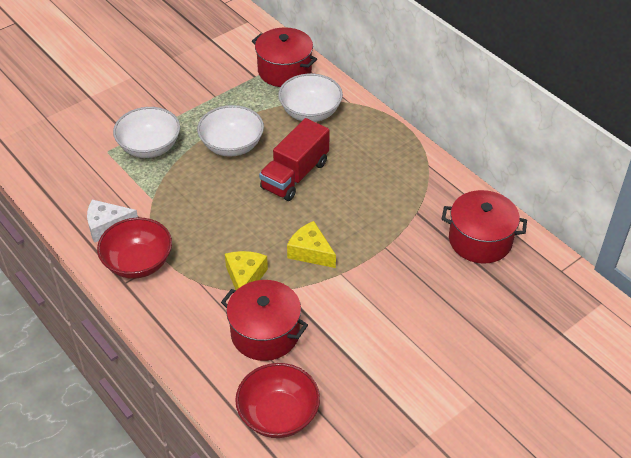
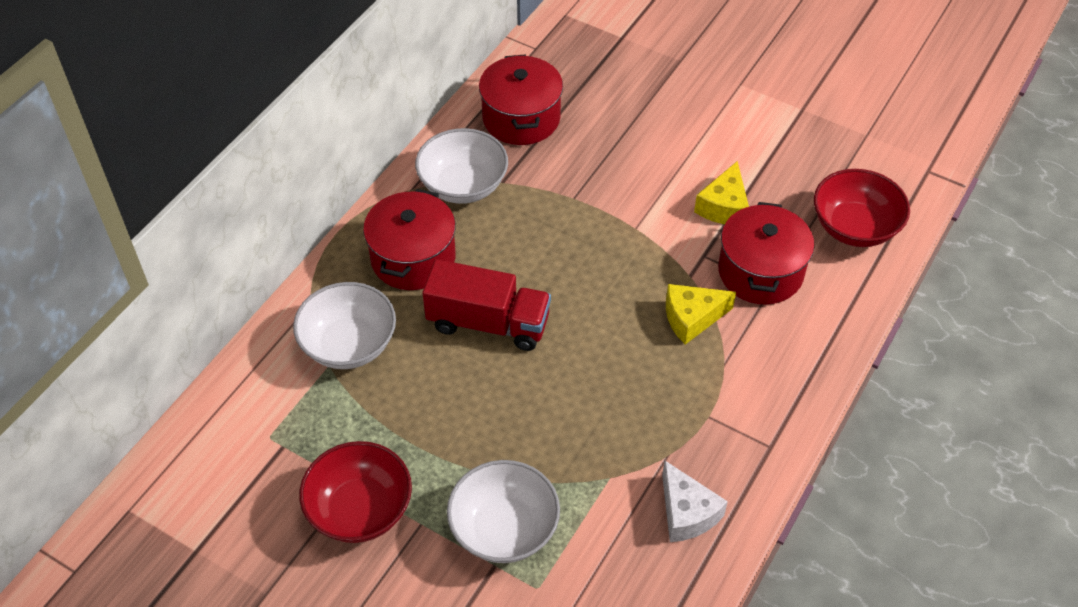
camera: 110 degrees left, 5 degrees up
red bowl [97,218,172,279] -> red bowl moved to [299,441,412,543]
white bowl [197,105,264,157] -> white bowl moved to [415,128,508,204]
red pot [252,27,317,87] -> red pot moved to [363,189,456,290]
yellow cheese [287,221,336,268] -> yellow cheese moved to [694,161,749,225]

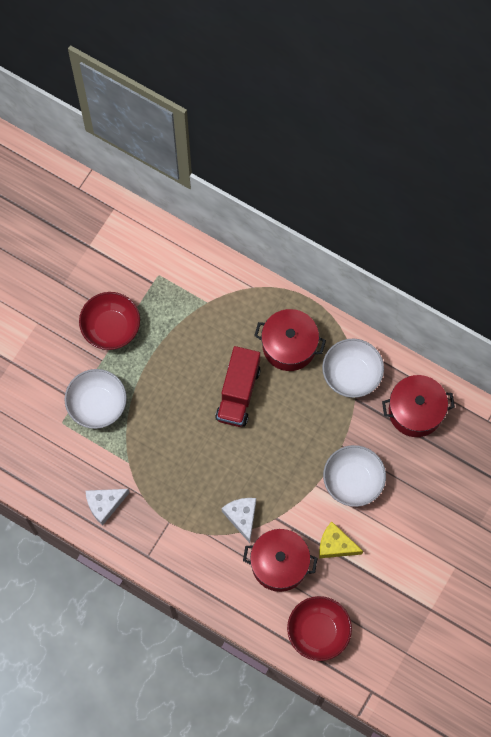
camera: 90 degrees right, 20 degrees up
white bowl [293,282,396,369] -> white bowl moved to [323,445,386,507]
yellow cheese [666,284,736,345] -> white cheese [222,498,256,543]

